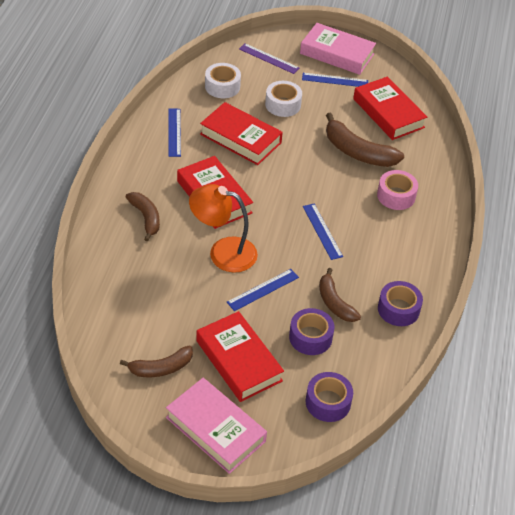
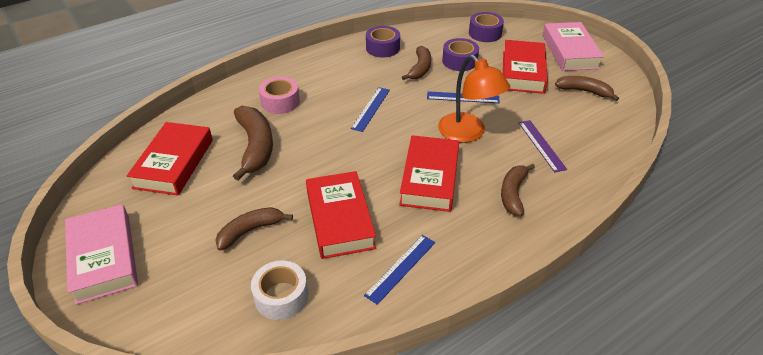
camera: 135 degrees left, 5 degrees down
purple ruler [239,43,299,74] -> purple ruler moved to [519,120,567,173]
white tape [265,81,302,117] -> brown banana [215,207,293,251]
blue ruler [302,73,368,87] -> none

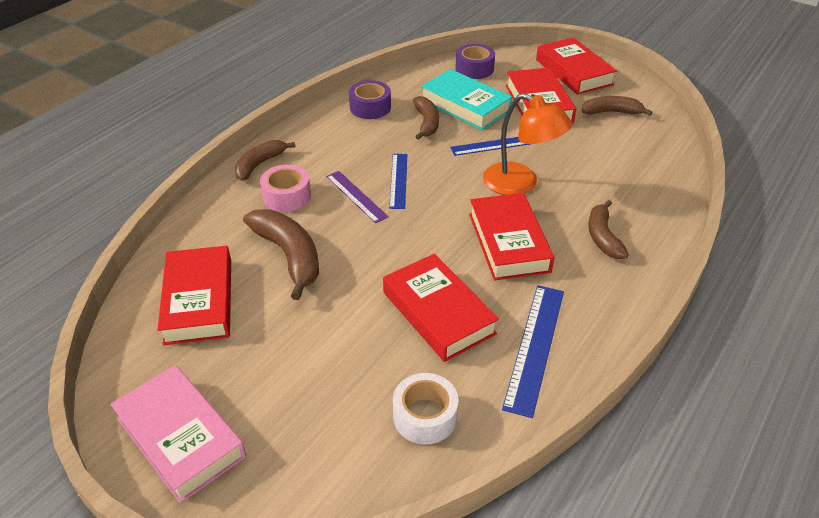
camera: 20 degrees left, 0 degrees up
brown banana [215,207,293,251] -> brown banana moved to [234,140,295,181]
blue ruler [364,235,435,305] -> blue ruler [502,285,564,418], size x1.51
purple tape [442,38,479,71] -> turquoise book [421,69,512,130]
purple ruler [519,120,567,173] -> purple ruler moved to [326,171,389,223]
pink book [542,22,604,71] -> red book [536,38,617,95]

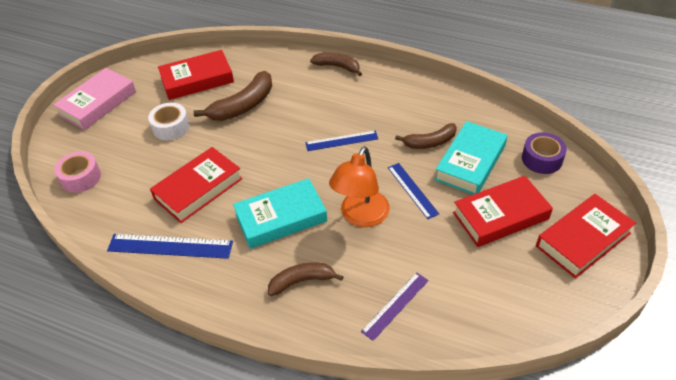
camera: 80 degrees right, 5 degrees up
pink tape [260,165,311,212] -> pink tape moved to [54,151,101,193]
purple ruler [326,171,389,223] -> purple ruler moved to [361,272,429,341]
purple tape [349,80,391,119] -> none
white tape [393,373,459,444] -> white tape moved to [148,103,190,140]
red book [469,193,554,281] -> turquoise book [233,178,327,249]
brown banana [581,96,652,116] -> none

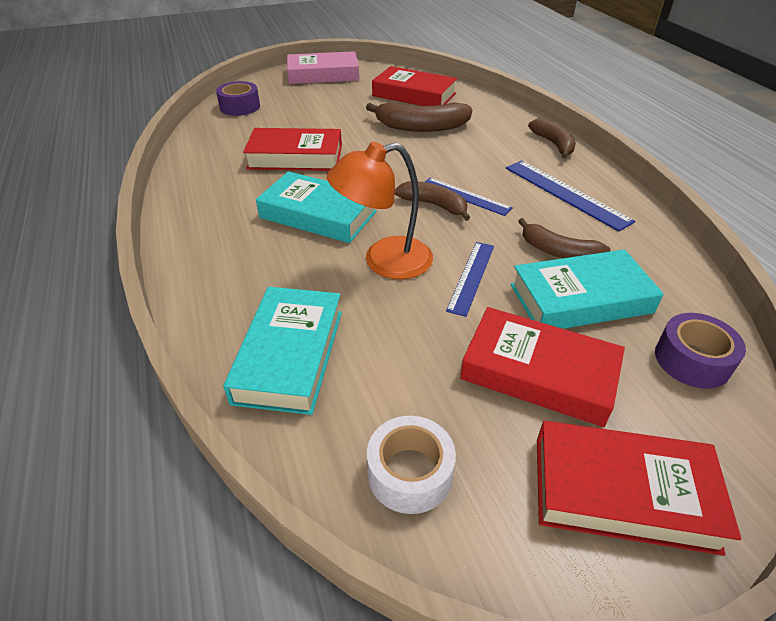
camera: 45 degrees right, 5 degrees down
pink tape [54,151,101,193] -> purple tape [216,81,260,116]
blue ruler [107,234,233,259] -> blue ruler moved to [506,160,635,232]
white tape [148,103,190,140] -> white tape moved to [367,416,456,514]
brown banana [268,263,344,296] -> brown banana moved to [395,181,470,221]
purple ruler [361,272,429,341] -> turquoise book [223,287,342,415]

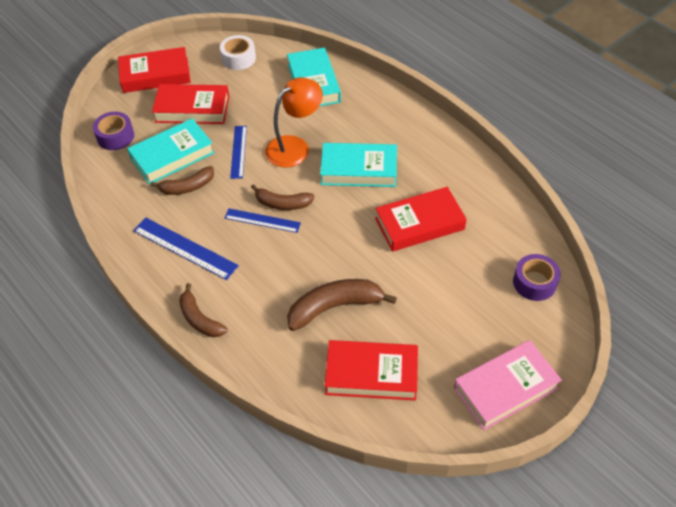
camera: 160 degrees right, 10 degrees up
brown banana [518,218,610,258] -> brown banana turned 150 degrees clockwise [150,166,214,195]

